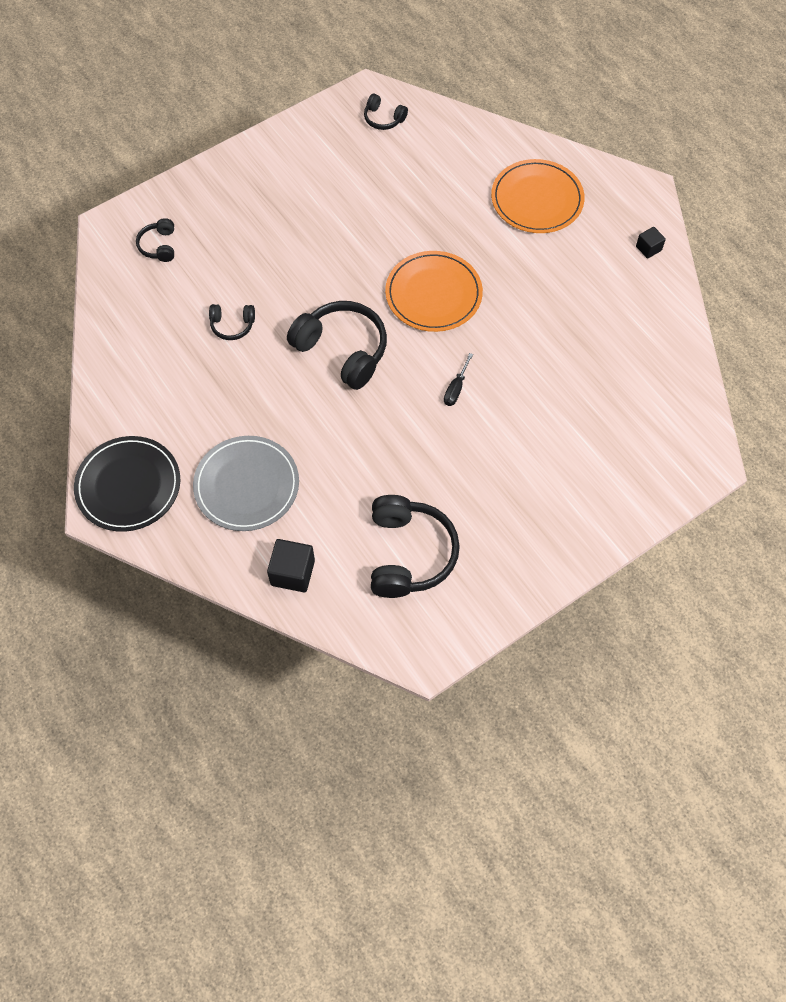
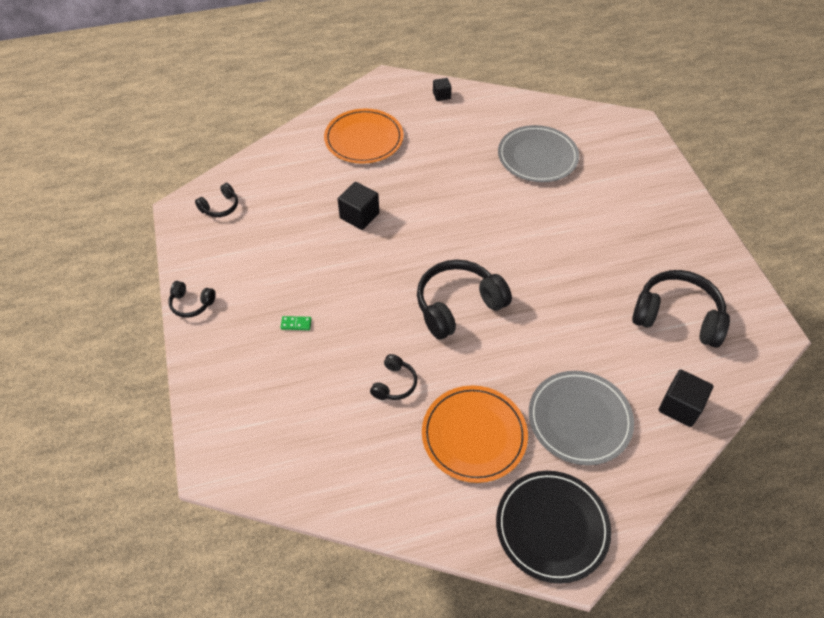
camera: 70 degrees left, 10 degrees down
black headphones [136,218,174,262] -> black headphones moved to [168,281,216,318]
orange plate [385,251,483,332] -> orange plate moved to [422,385,528,483]
black screwdriver [444,353,473,406] -> none
none -> green domino [280,316,312,330]
none -> black cube [338,182,379,230]
none -> grey plate [498,125,579,182]

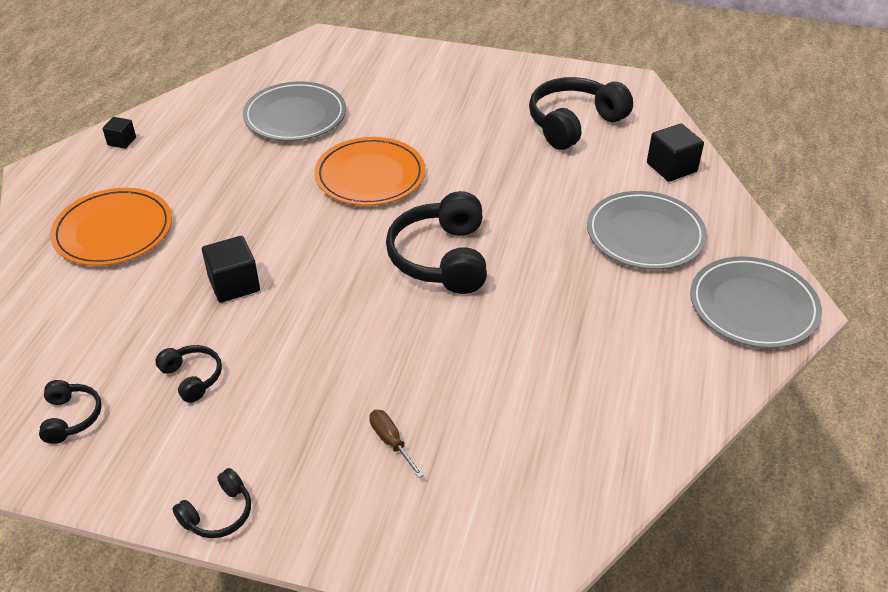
camera: 60 degrees left, 10 degrees down
green domino [280,316,312,330] -> none
black headphones [370,354,417,400] -> black headphones moved to [155,345,222,403]
orange plate [422,385,528,483] -> orange plate moved to [314,137,425,206]
black plate [496,471,611,584] -> grey plate [690,256,822,348]
none -> brown screwdriver [369,410,424,478]

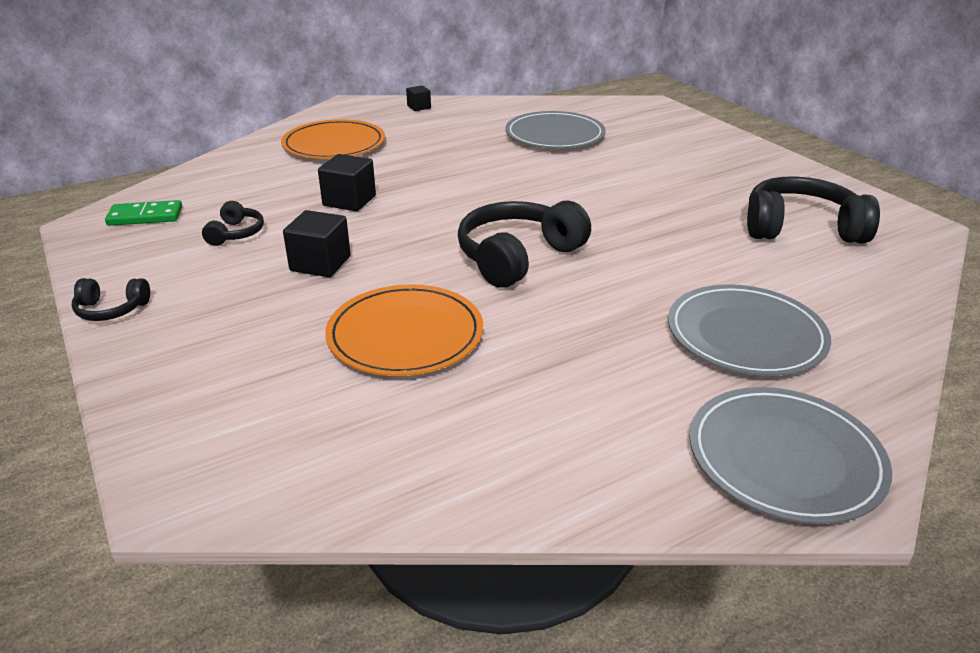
camera: 45 degrees right, 10 degrees down
black headphones [39,380,102,444] -> green domino [105,200,182,226]
orange plate [314,137,425,206] -> orange plate moved to [325,285,483,376]
brown screwdriver [369,410,424,478] -> none
black cube [647,123,704,182] -> black cube moved to [283,210,351,277]

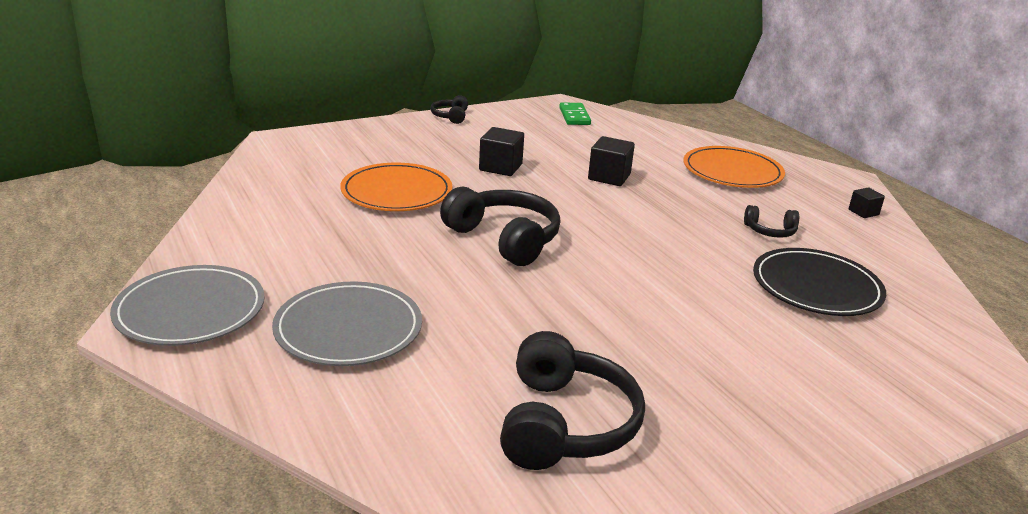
camera: 90 degrees right, 5 degrees down
black headphones [202,201,264,246] -> black headphones moved to [744,205,799,238]
grey plate [505,111,606,149] -> black plate [753,248,886,316]

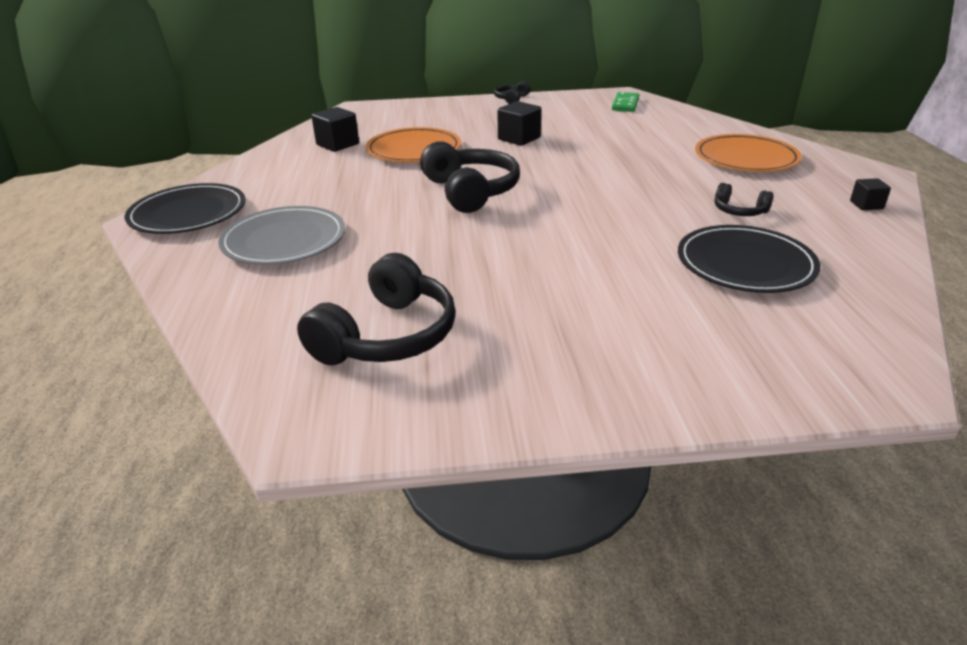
camera: 25 degrees right, 5 degrees up
grey plate [110,265,265,346] -> black plate [125,183,245,234]
black cube [588,136,635,186] -> black cube moved to [312,107,359,152]

